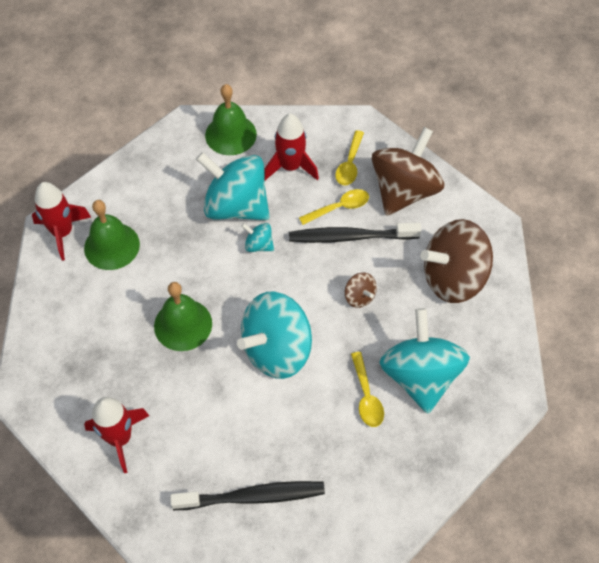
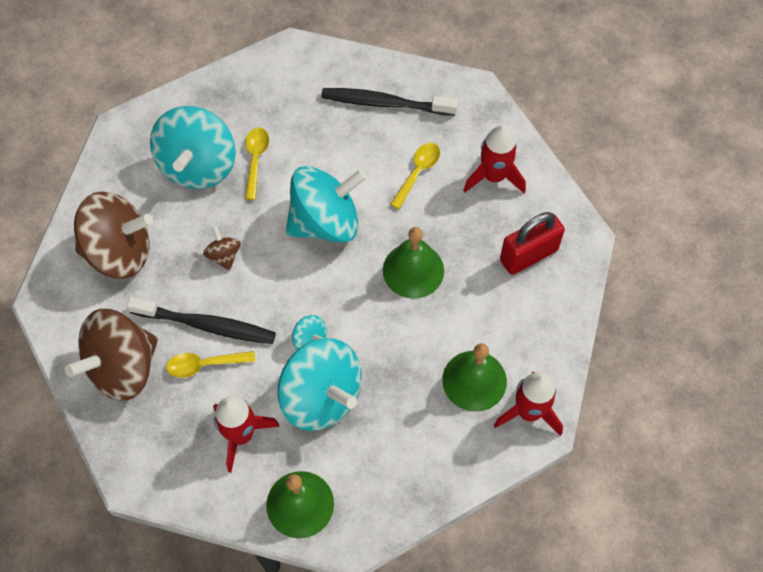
camera: 165 degrees left, 5 degrees up
yellow spoon [335,130,364,185] -> yellow spoon moved to [390,143,440,209]
none -> red padlock [500,212,565,275]

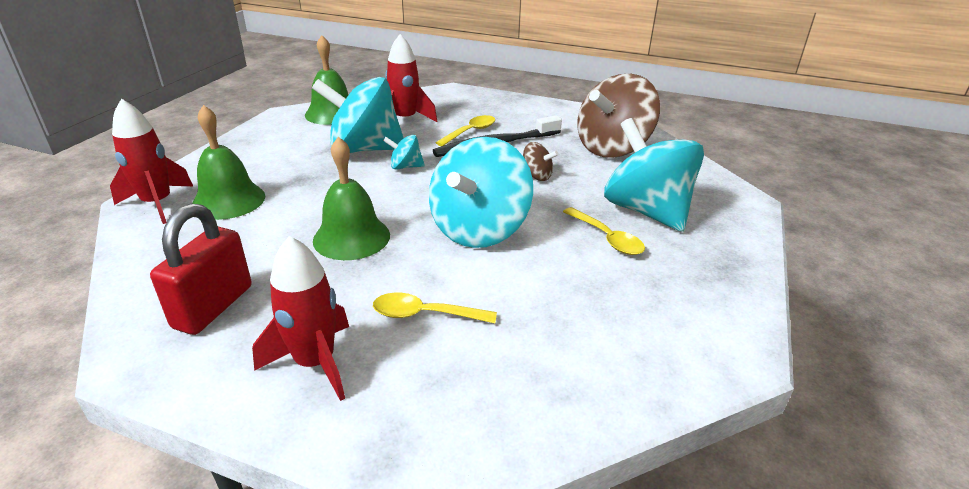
camera: 140 degrees right, 30 degrees down
brown spinning top [65,309,158,401] -> none
black toothbrush [321,88,458,116] -> none
yellow spoon [390,143,440,209] -> yellow spoon turned 105 degrees clockwise [373,293,497,323]

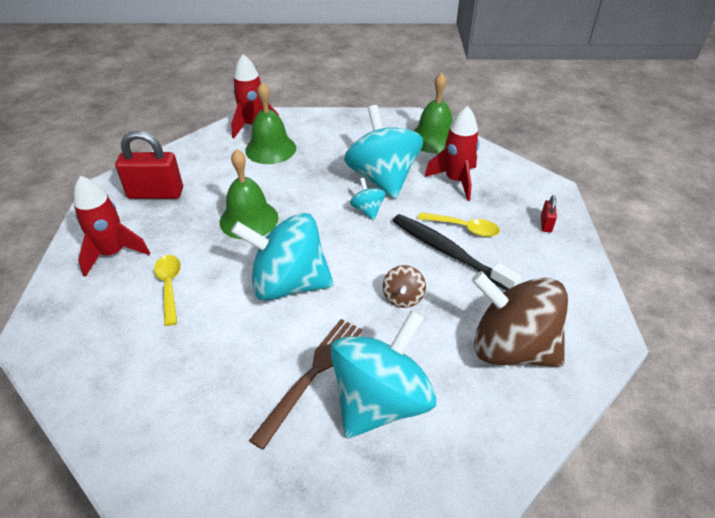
camera: 70 degrees right, 10 degrees up
yellow spoon [563,207,645,255] -> brown fork [249,319,362,450]
none -> red padlock [541,195,557,232]

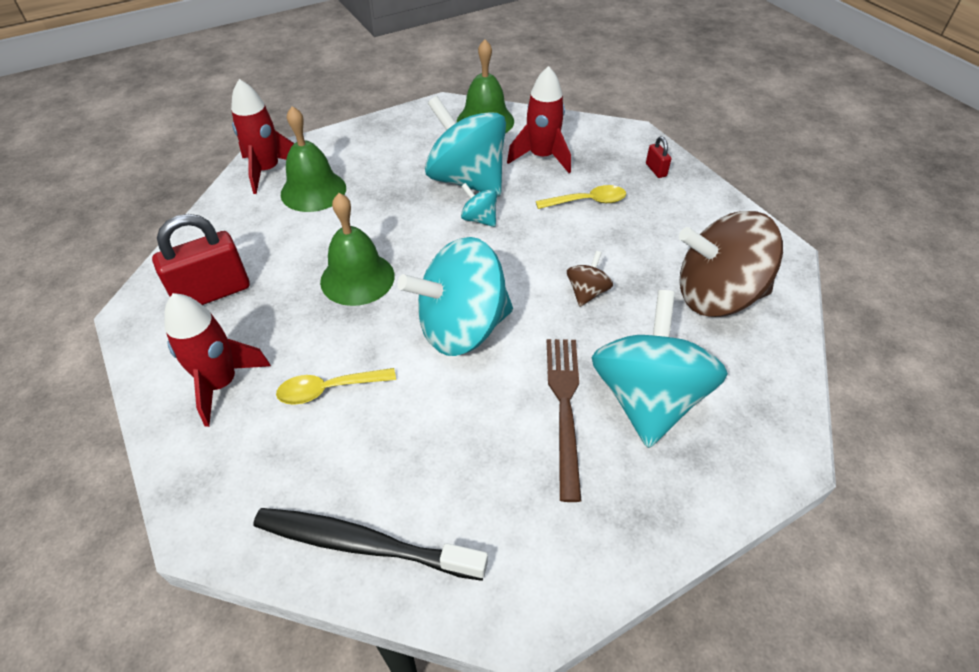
camera: 30 degrees left, 5 degrees up
yellow spoon [154,255,181,326] -> yellow spoon turned 60 degrees counterclockwise [276,368,396,405]
brown spinning top [383,265,426,308] -> brown spinning top turned 135 degrees counterclockwise [567,251,613,307]
black toothbrush [393,214,522,291] -> black toothbrush moved to [253,508,488,581]

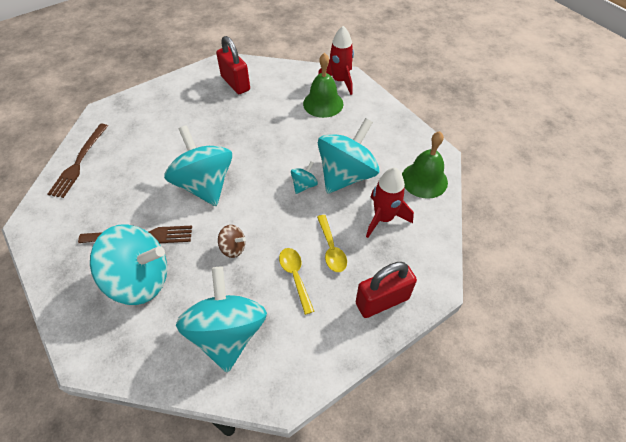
camera: 85 degrees right, 5 degrees up
red rocket [164,293,271,427] -> none
black toothbrush [253,508,488,581] -> brown fork [48,124,108,198]
yellow spoon [276,368,396,405] -> yellow spoon moved to [279,248,314,315]
green bell [320,193,395,306] -> none
red padlock [646,136,671,178] -> red padlock [356,262,417,318], size x2.19
brown spinning top [679,211,783,317] -> turquoise spinning top [176,266,267,373]

